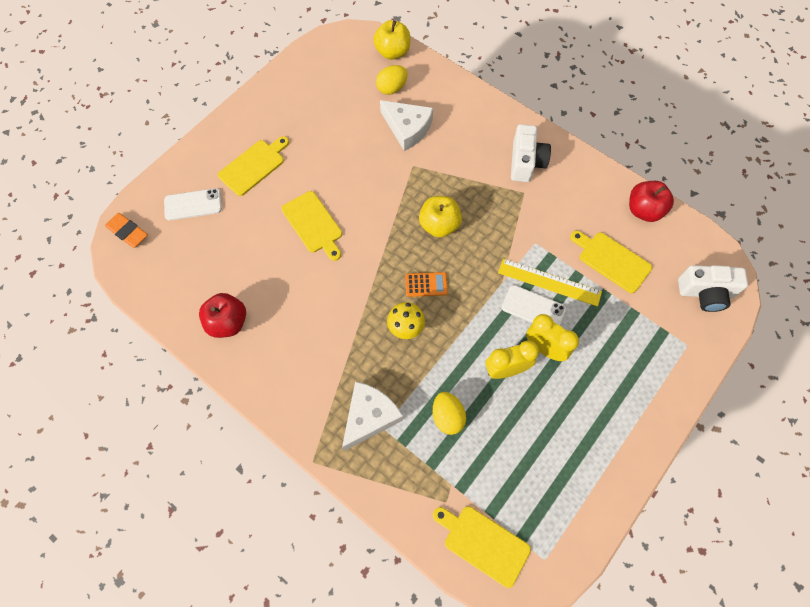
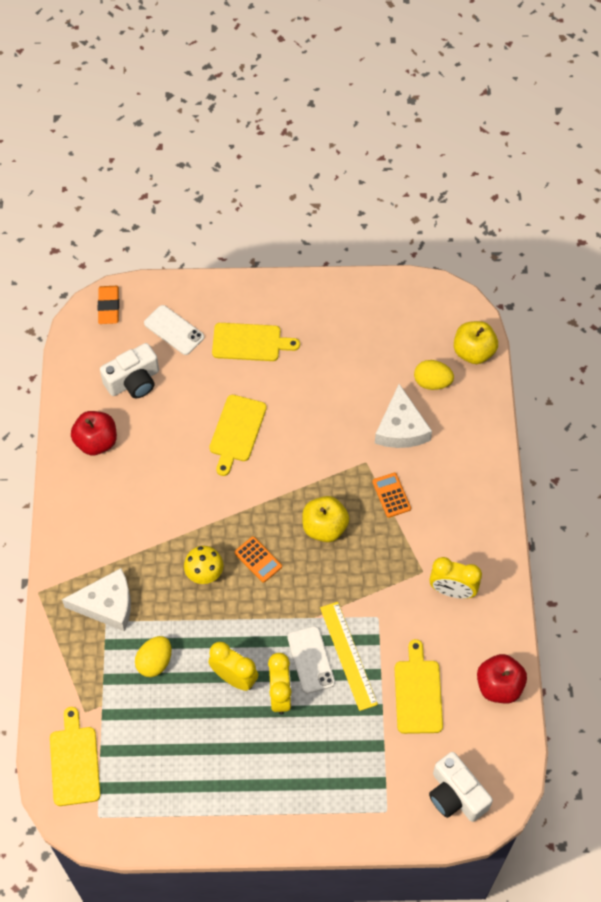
camera: 50 degrees right, 5 degrees down
white camera [511,124,551,182] -> white camera moved to [100,343,159,399]
none -> orange calculator [372,473,411,518]
none -> yellow clock [429,557,482,599]

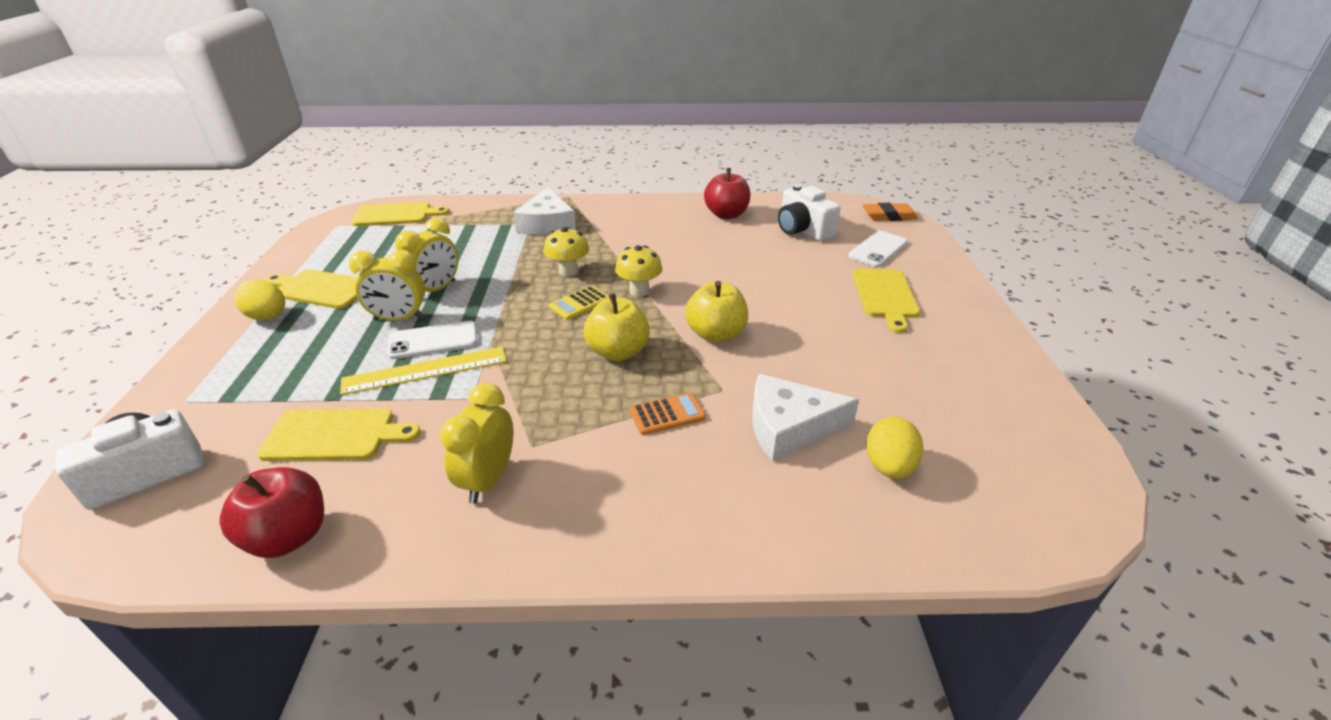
camera: 90 degrees right, 25 degrees down
yellow egg [135,636,171,677] -> yellow egg moved to [234,279,285,320]
yellow cutting board [209,395,267,476] -> yellow cutting board moved to [265,269,357,309]
orange calculator [234,536,282,583] -> yellow calculator [549,285,610,320]
yellow apple [454,321,498,364] -> yellow apple moved to [685,281,748,343]
none -> yellow mushroom [615,245,662,297]

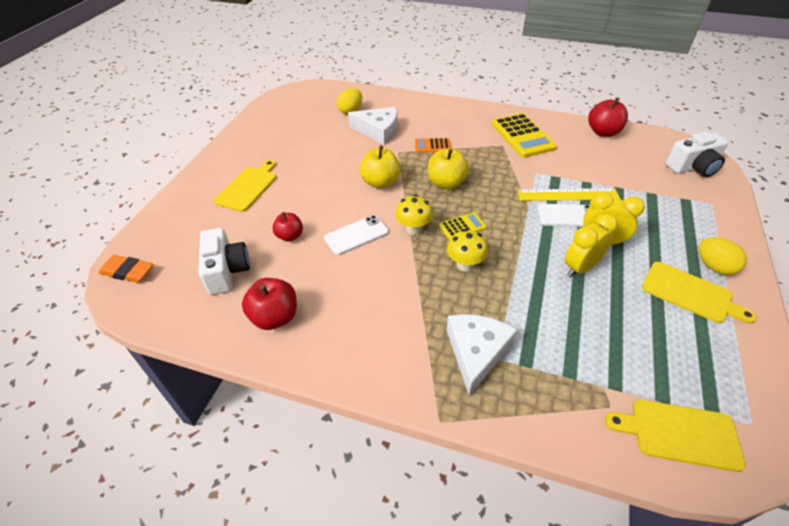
camera: 160 degrees left, 10 degrees up
yellow cutting board [257,408,421,461] -> none
yellow clock [440,383,513,504] -> yellow calculator [491,113,557,158]
white phone [848,231,908,267] -> white phone moved to [324,215,389,255]
none -> red apple [272,212,303,242]

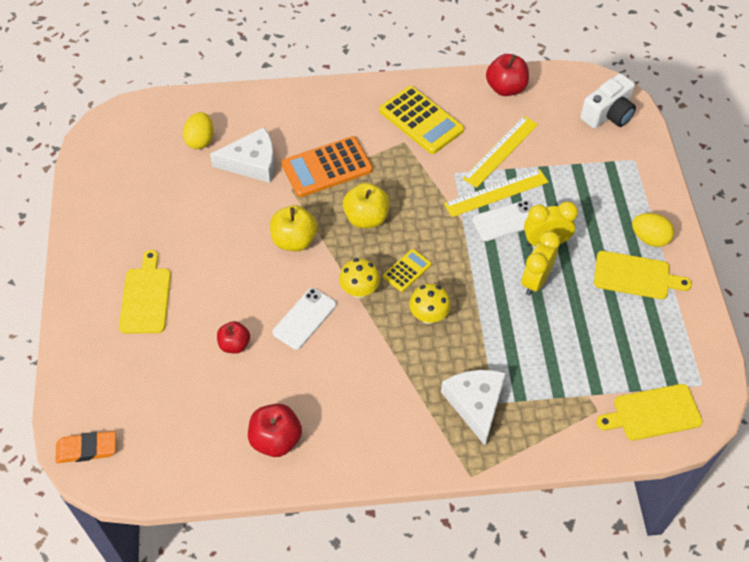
camera: 25 degrees left, 10 degrees up
white camera [199,228,250,295] -> none
orange calculator [415,138,451,153] -> orange calculator [282,136,373,197], size x1.90
none -> yellow ruler [462,116,538,188]

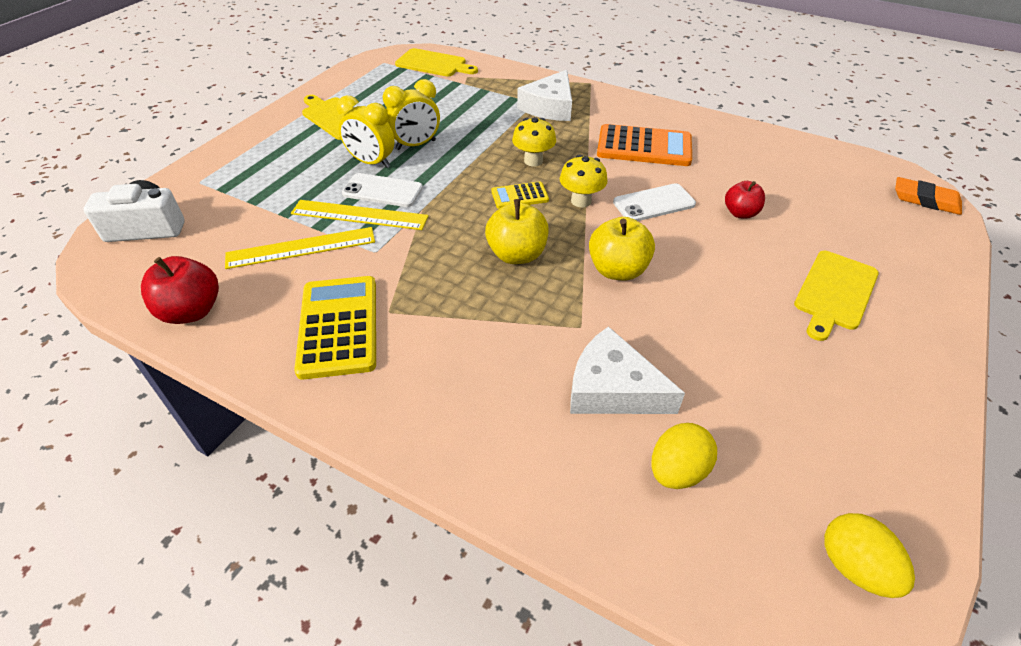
camera: 145 degrees left, 10 degrees down
red apple [248,404,302,457] -> none
orange calculator [282,136,373,197] -> orange calculator moved to [597,124,692,166]
yellow egg [632,213,674,247] -> yellow egg moved to [824,513,915,598]

